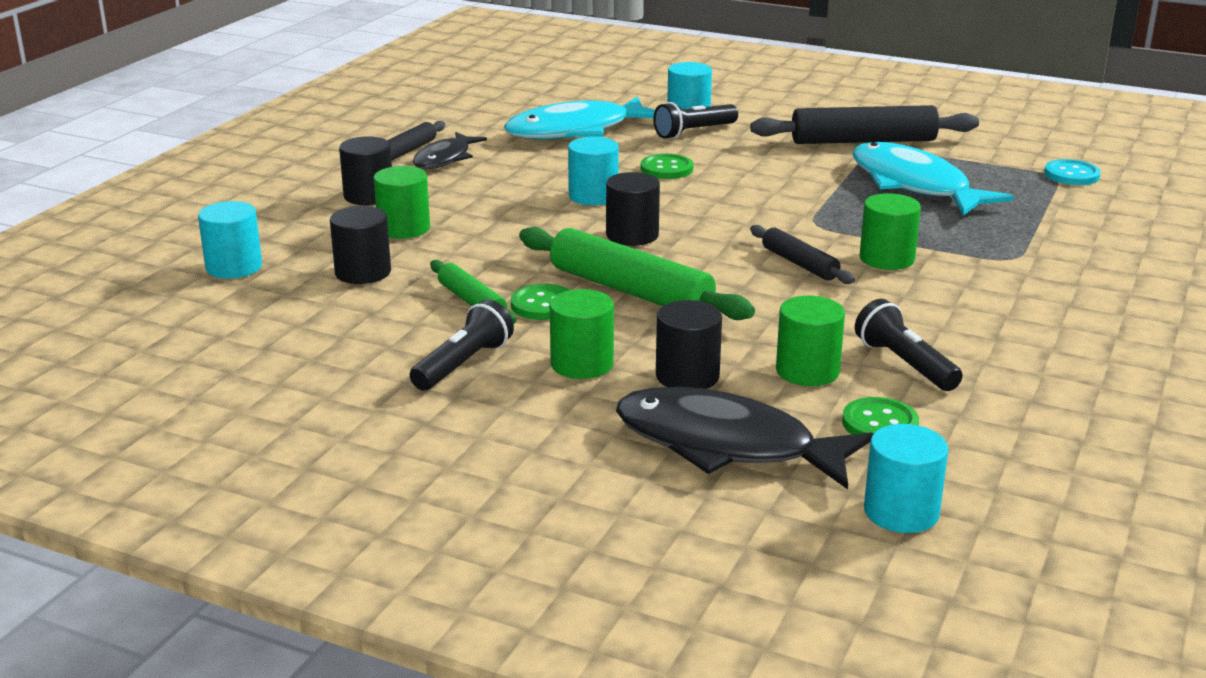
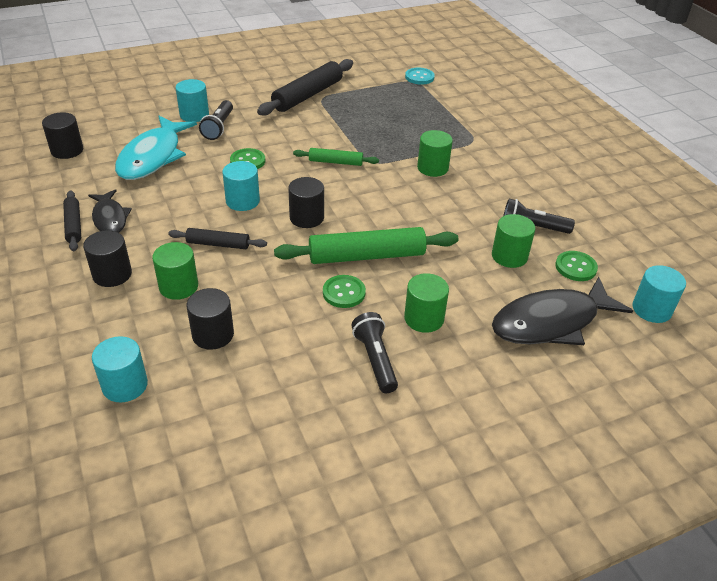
camera: 50 degrees left, 15 degrees up
green rolling pin [430,260,516,324] -> green rolling pin moved to [293,148,379,166]
black cylinder [656,300,722,389] -> black cylinder moved to [42,112,83,159]
black rolling pin [750,225,855,284] -> black rolling pin moved to [168,228,267,249]
turquoise fish [853,142,1014,216] -> none

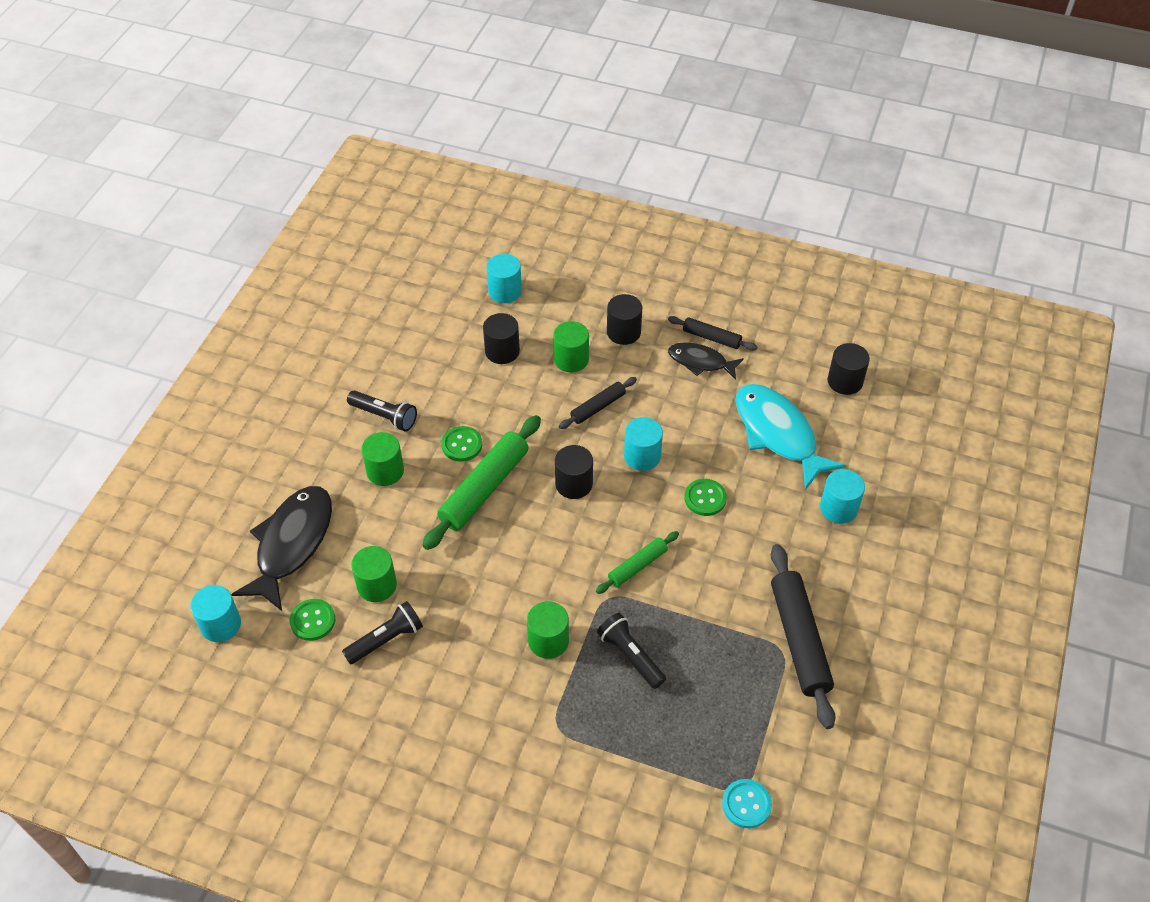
camera: 135 degrees right, 10 degrees up
black flashlight [199,100,233,140] -> black flashlight moved to [597,613,666,689]

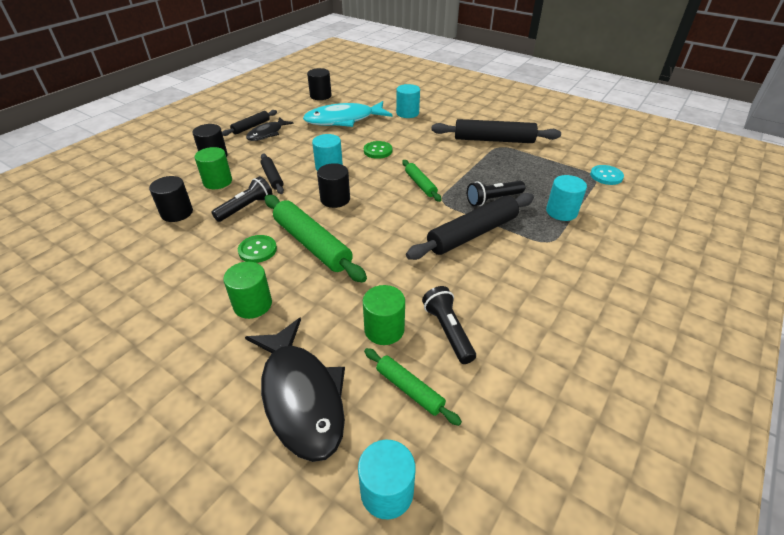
camera: 75 degrees left, 10 degrees down
black fish [231,486,332,611] -> black fish turned 150 degrees counterclockwise [245,318,345,462]
green button [290,599,335,641] -> green rolling pin [364,348,462,426]
black flashlight [347,390,417,432] -> black flashlight moved to [211,176,273,222]
turquoise cylinder [487,254,522,303] -> turquoise cylinder moved to [546,175,587,221]
green cylinder [527,601,569,659] -> black rolling pin [406,193,534,260]

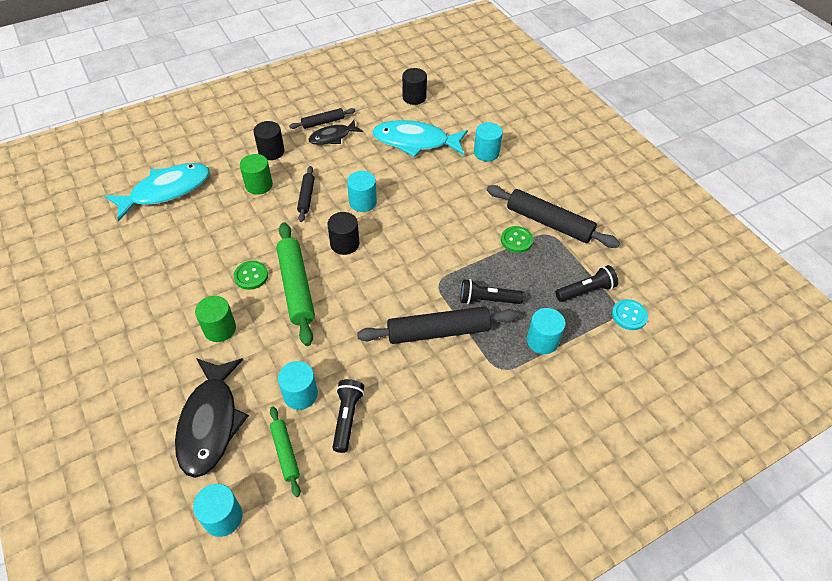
camera: 25 degrees right, 10 degrees up
black cylinder [149,176,193,222] -> none
black flashlight [211,176,273,222] -> black flashlight moved to [555,265,618,302]
green cylinder [363,285,405,345] -> turquoise cylinder [278,361,318,410]
green button [364,141,392,159] -> green button moved to [501,226,533,253]
green rolling pin [402,160,442,202] -> none
none -> turquoise fish [105,163,210,222]

